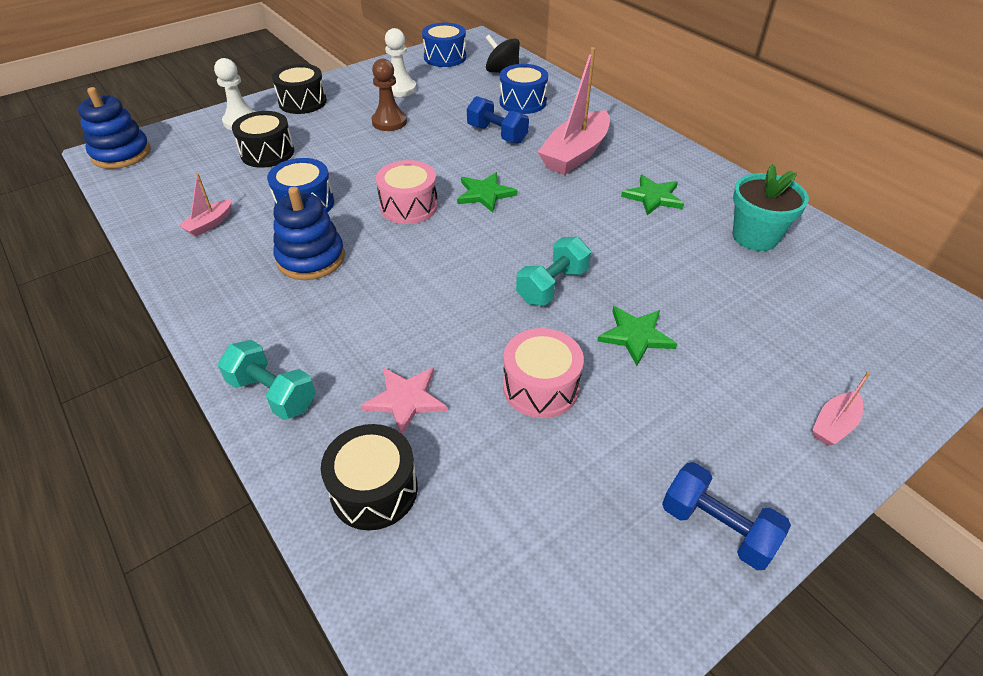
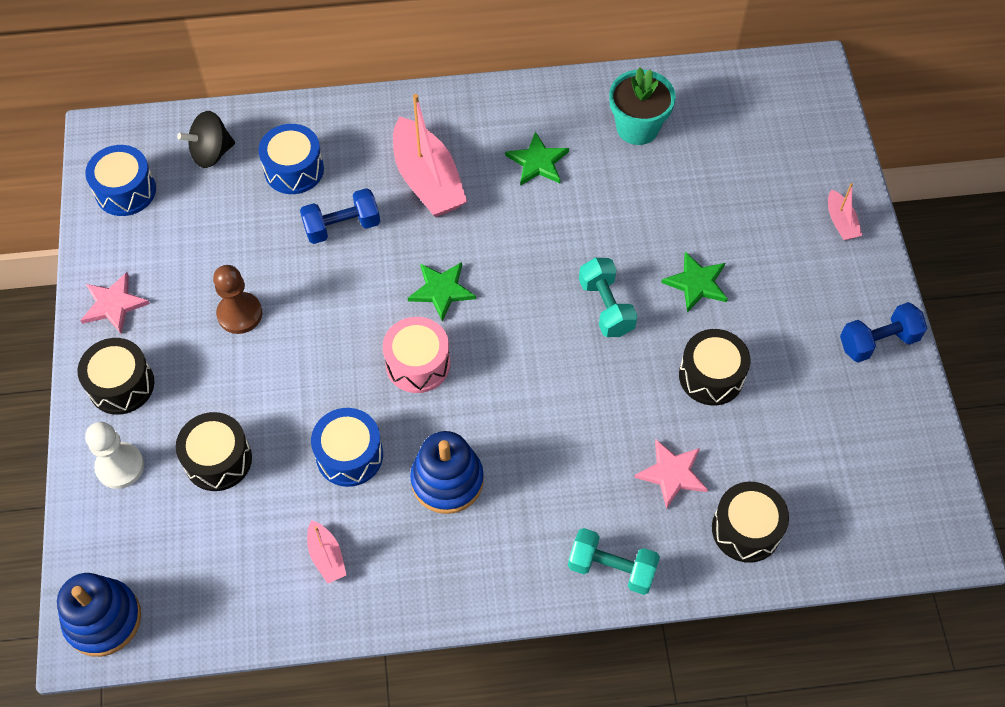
camera: 60 degrees left, 15 degrees up
turquoise dumbbell [218,340,316,420] -> turquoise dumbbell turned 45 degrees clockwise [568,528,660,595]
white pawn [385,28,416,97] -> none
pink drum [503,328,584,418] -> black drum [679,329,751,405]
none -> pink star [80,272,150,334]

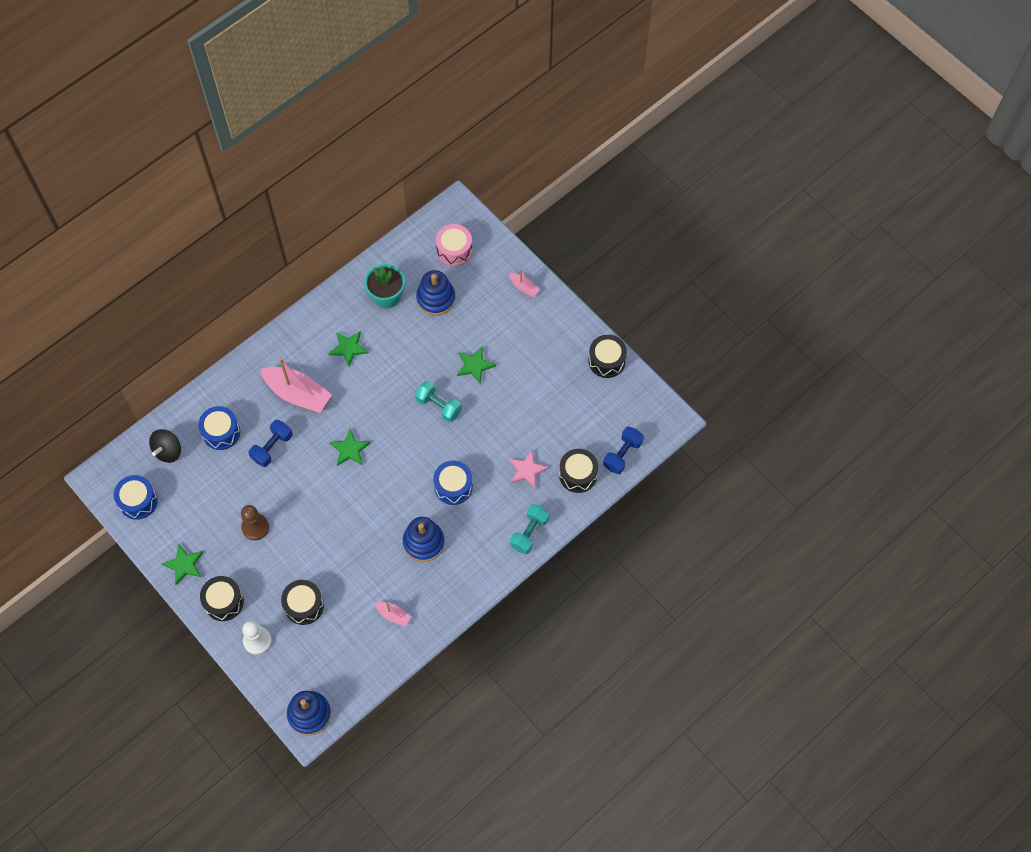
camera: 35 degrees left, 5 degrees up
pink star [80,272,150,334] -> green star [162,544,203,585]
blue drum [311,408,383,487] -> blue drum moved to [433,461,473,505]
pink drum [383,317,450,393] -> pink drum moved to [436,224,472,266]
turquoise dumbbell [568,528,660,595] -> turquoise dumbbell turned 45 degrees counterclockwise [510,504,549,554]
black drum [679,329,751,405] -> black drum moved to [589,335,627,378]
blue dumbbell [840,302,927,363] -> blue dumbbell moved to [603,427,644,474]
none -> blue stacking toy [416,270,455,316]

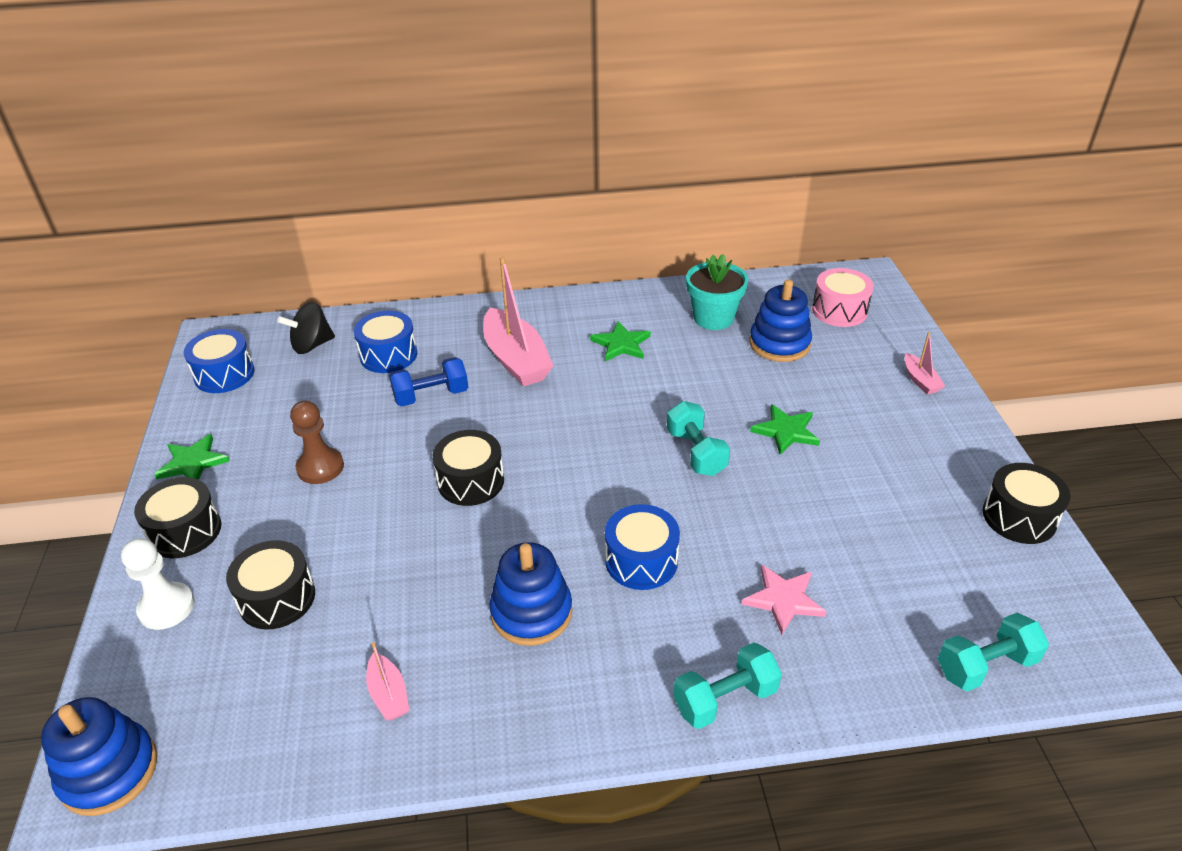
camera: 35 degrees right, 25 degrees down
green star [330,429,371,466] -> none
black drum [559,449,598,493] -> black drum moved to [433,430,504,506]
blue dumbbell [603,427,644,474] -> turquoise dumbbell [938,613,1049,691]

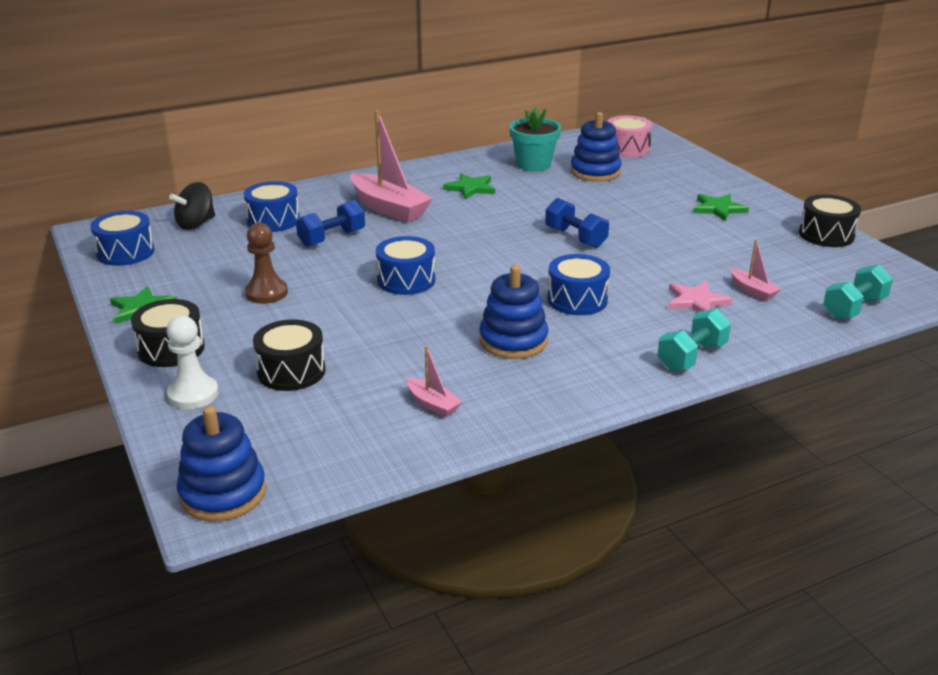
camera: 20 degrees left, 10 degrees down
black drum [433,430,504,506] -> blue drum [376,236,435,295]
turquoise dumbbell [667,401,730,476] -> blue dumbbell [545,198,609,248]
green star [750,404,820,455] -> green star moved to [693,194,749,221]
pink boat [905,332,945,394] -> pink boat moved to [731,239,781,301]

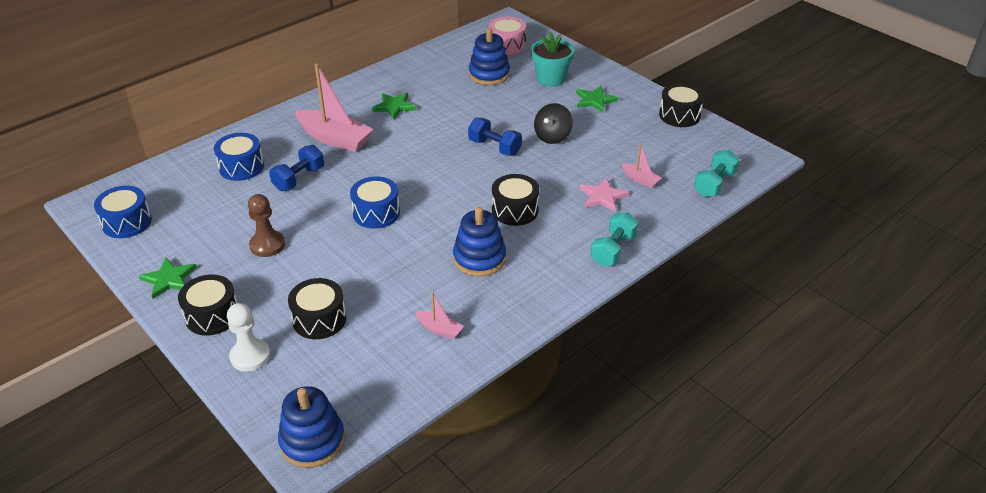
camera: 15 degrees left, 10 degrees up
black spinning top [169,182,215,230] -> black spinning top moved to [534,103,573,144]
turquoise flower pot [509,107,561,171] -> turquoise flower pot moved to [531,32,574,87]
blue drum [547,254,610,315] -> black drum [492,174,539,226]

